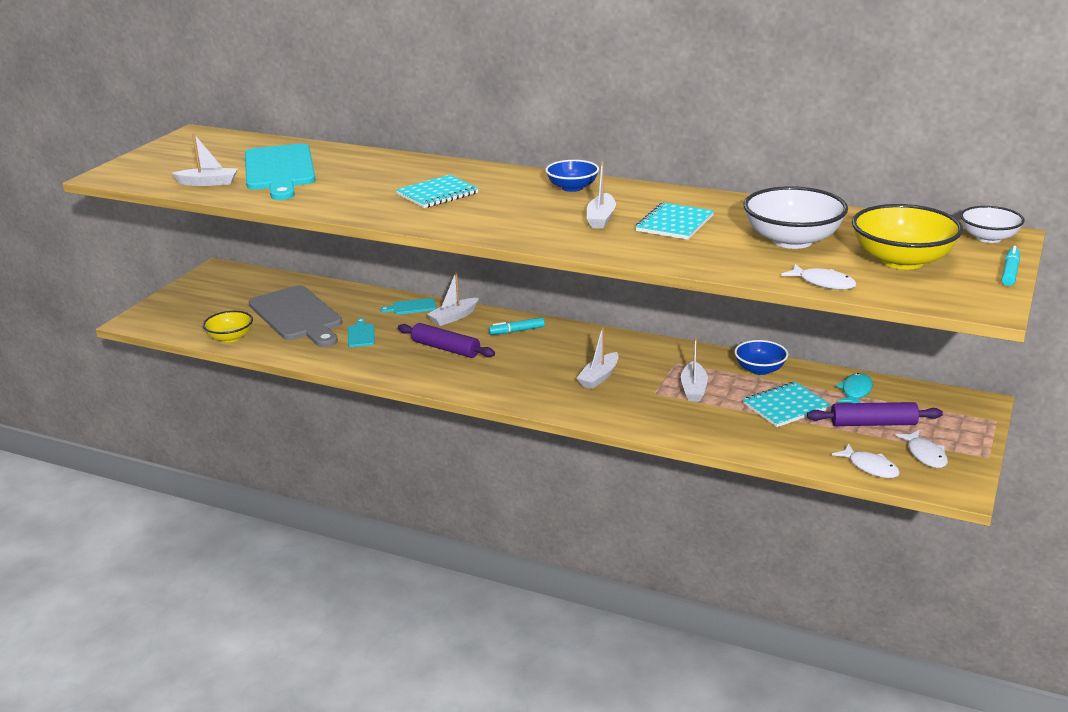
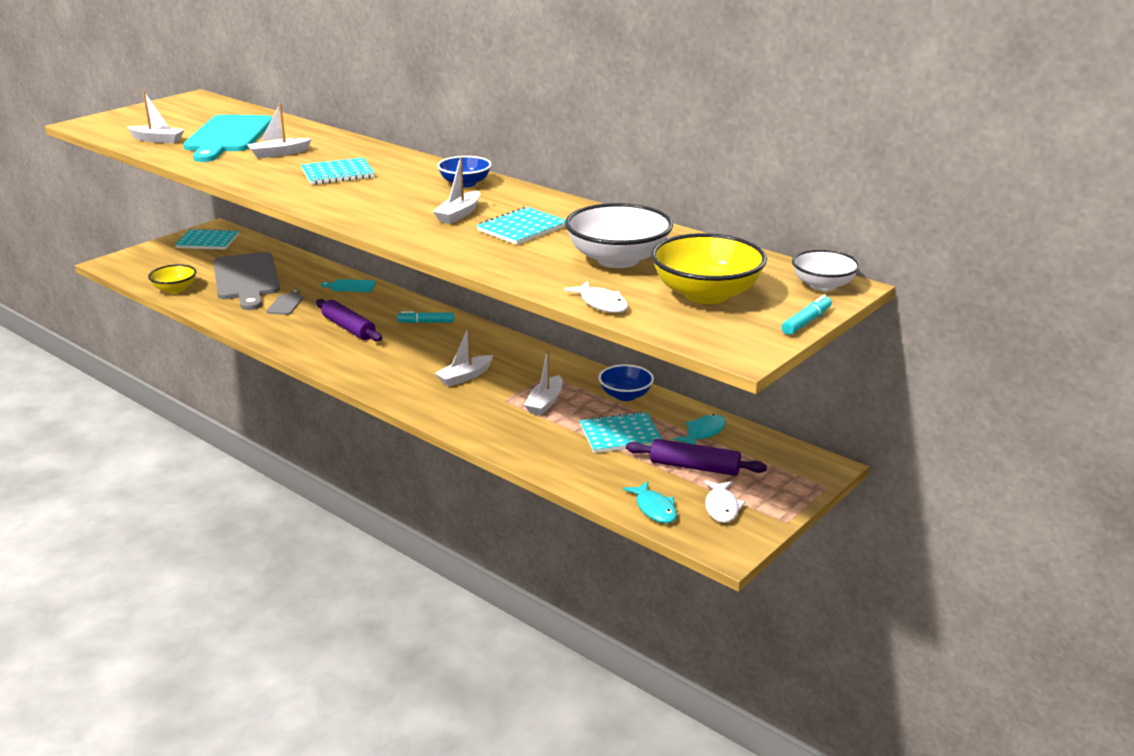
camera: 15 degrees right, 0 degrees up
turquoise cutting board [348,318,375,347] -> grey cutting board [267,289,303,315]
white boat [427,272,479,326] -> white boat moved to [247,103,312,158]
white fish [832,443,900,478] -> turquoise fish [623,481,677,523]
none -> turquoise notebook [175,228,239,250]

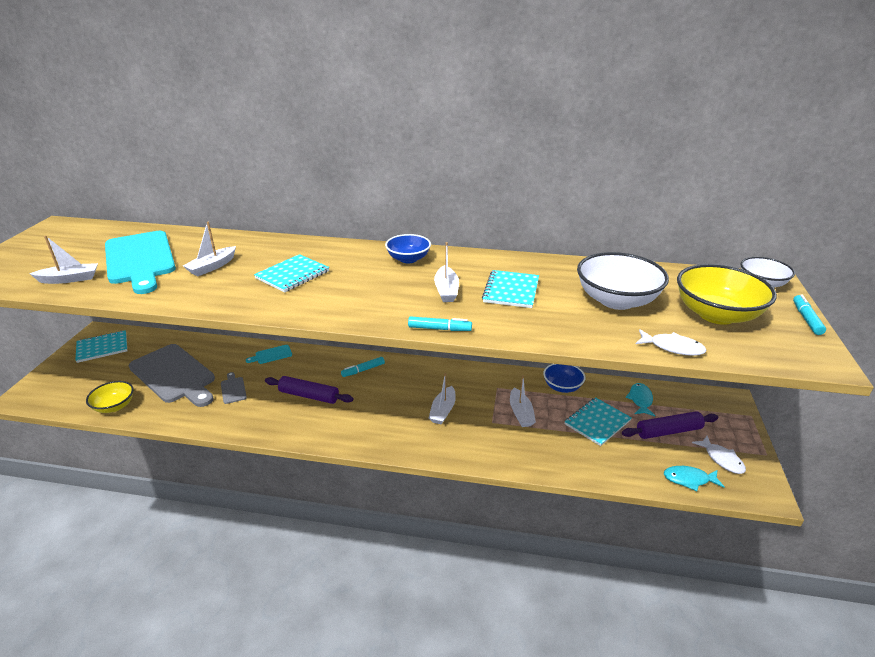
camera: 30 degrees left, 5 degrees up
turquoise fish [623,481,677,523] -> turquoise fish turned 150 degrees clockwise [664,466,725,491]
none -> turquoise marker [408,316,472,331]

